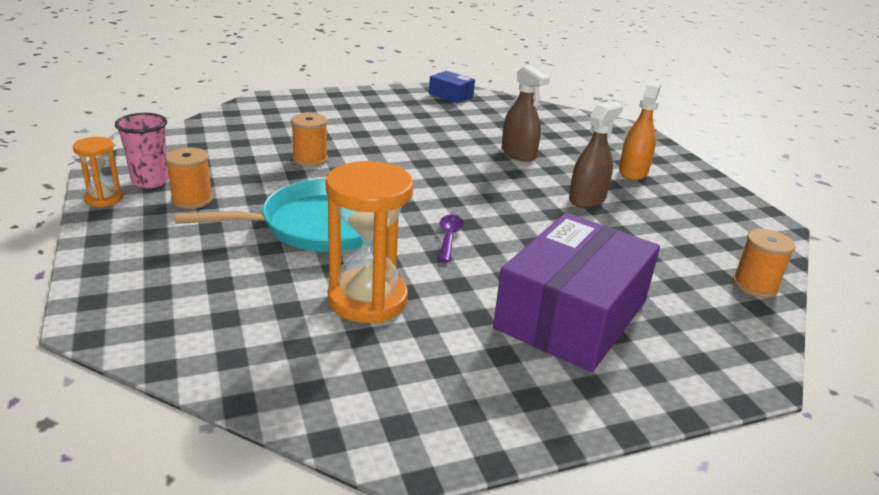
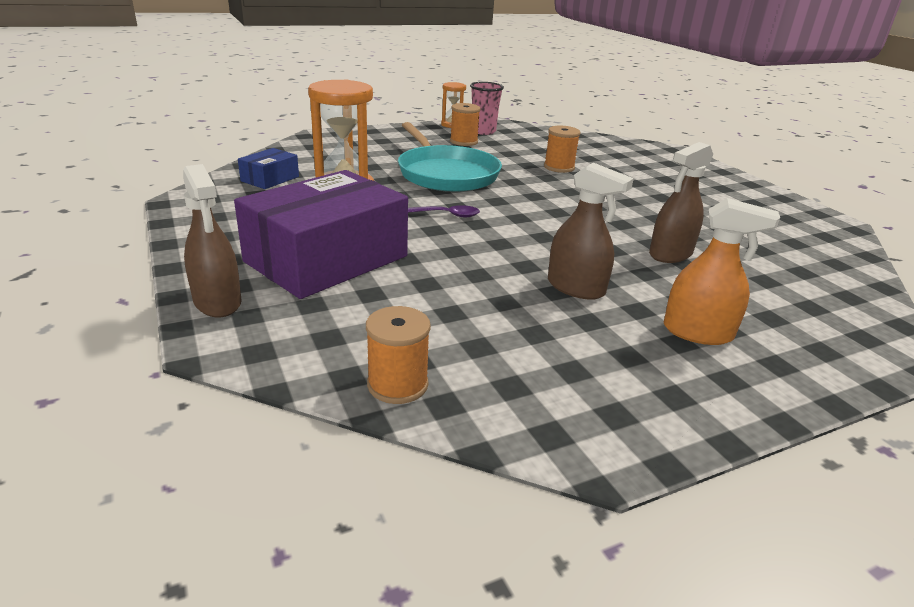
camera: 85 degrees right, 0 degrees up
blue box [429,71,475,103] -> blue box moved to [238,148,299,189]
purple box [493,213,660,372] -> purple box turned 75 degrees counterclockwise [234,170,408,299]
none -> brown spray bottle [183,164,242,317]

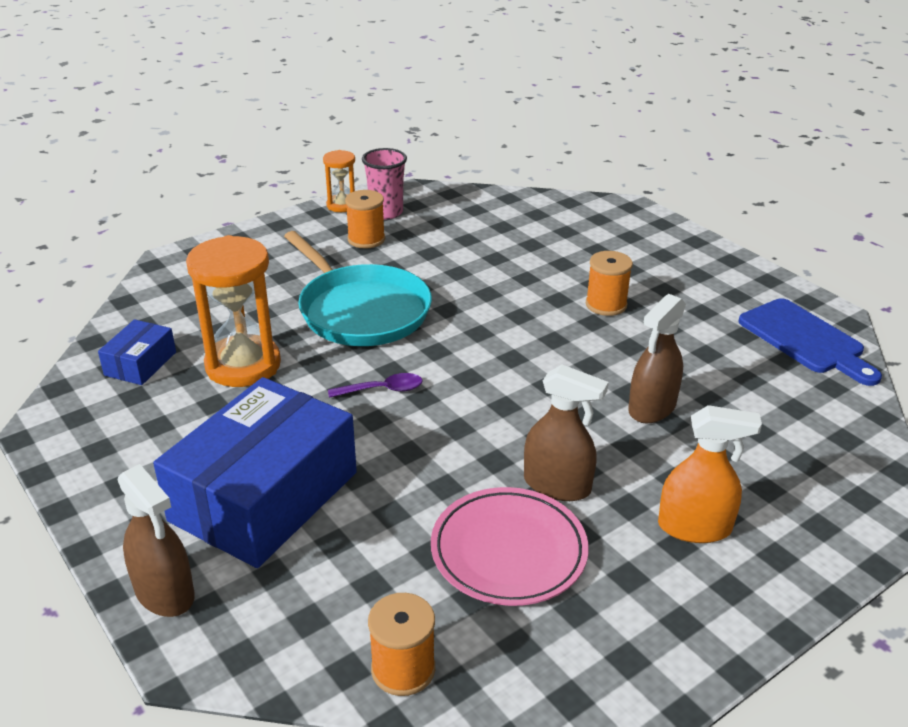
camera: 10 degrees left, 5 degrees up
purple box [234,170,408,299] -> blue box [153,377,357,568]
orange spool [544,126,580,173] -> orange spool moved to [586,251,633,316]
none -> pink plate [431,487,589,606]
none -> blue cutting board [738,298,882,386]

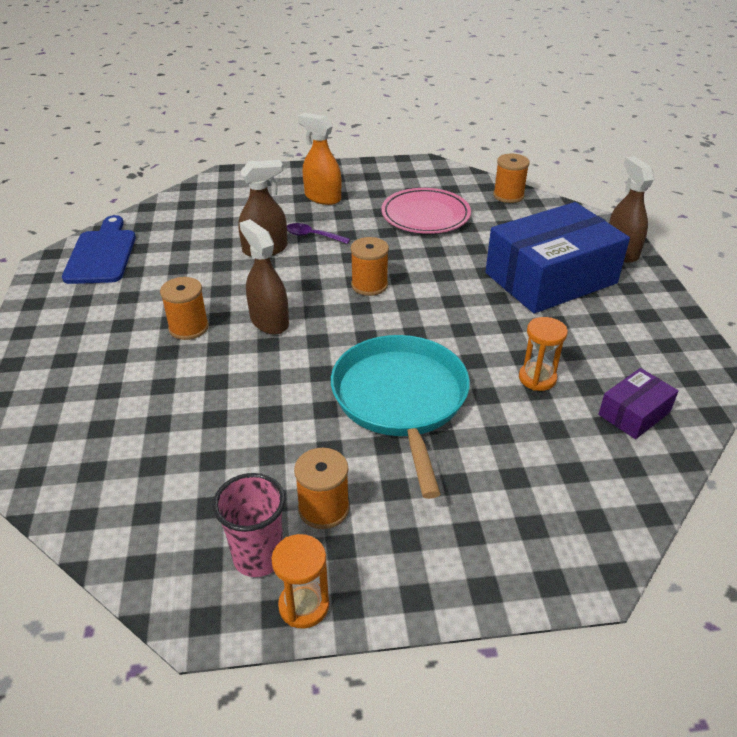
camera: 150 degrees left, 5 degrees up
blue box [98,319,176,385] -> purple box [598,368,678,439]
orange hourglass [186,235,281,387] -> orange hourglass [519,317,568,391], size x0.53
purple spoon [328,373,422,398] -> purple spoon moved to [287,223,350,244]
brown spray bottle [524,365,609,501] -> brown spray bottle moved to [240,219,289,335]
none -> orange spool [351,237,389,296]

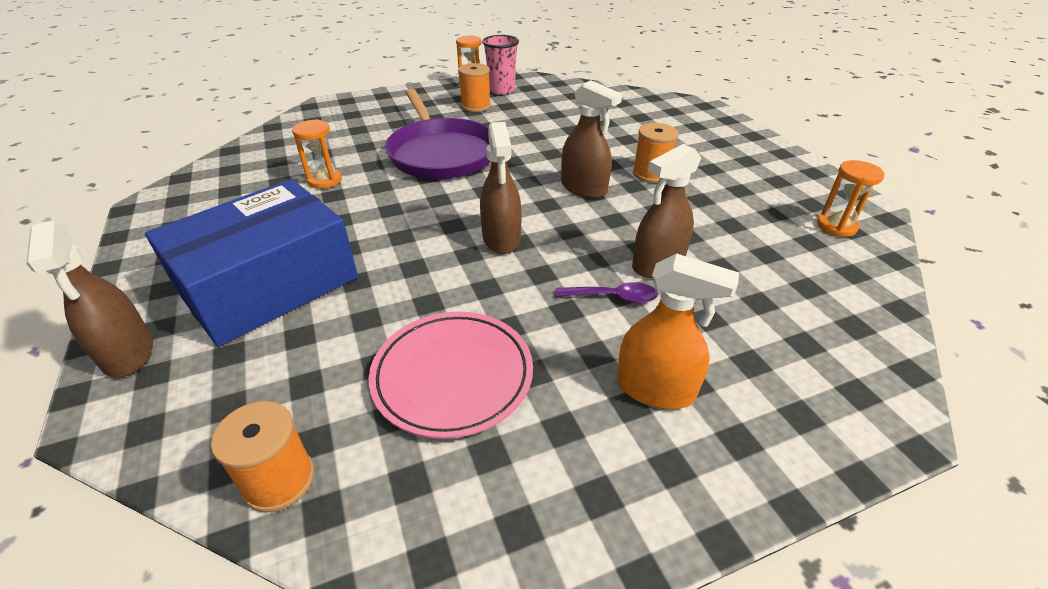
camera: 165 degrees right, 0 degrees up
blue cutting board [62,215,136,284] -> orange hourglass [817,160,884,237]
turquoise pan [331,335,470,499] -> purple pan [385,89,491,179]
orange spool [351,237,389,296] -> brown spray bottle [480,122,522,254]
purple box [598,368,678,439] -> none

